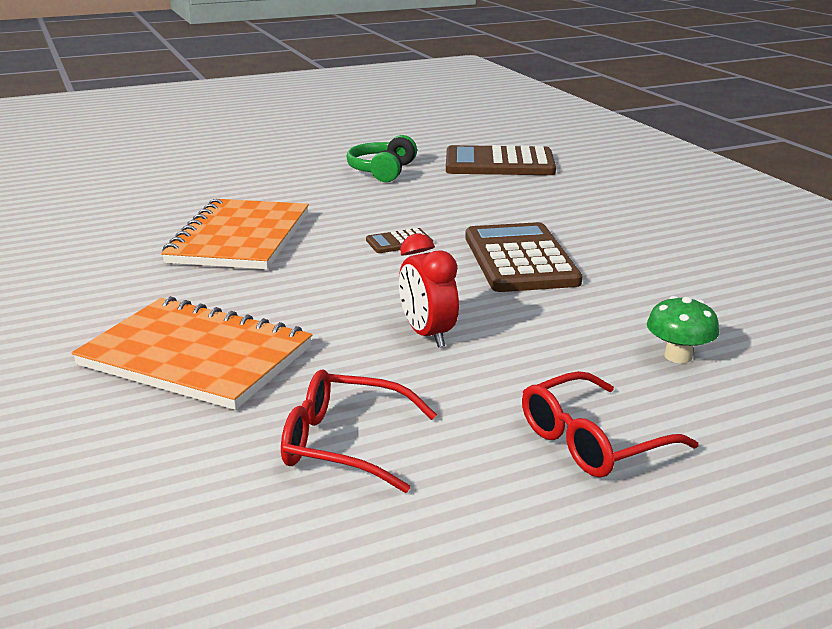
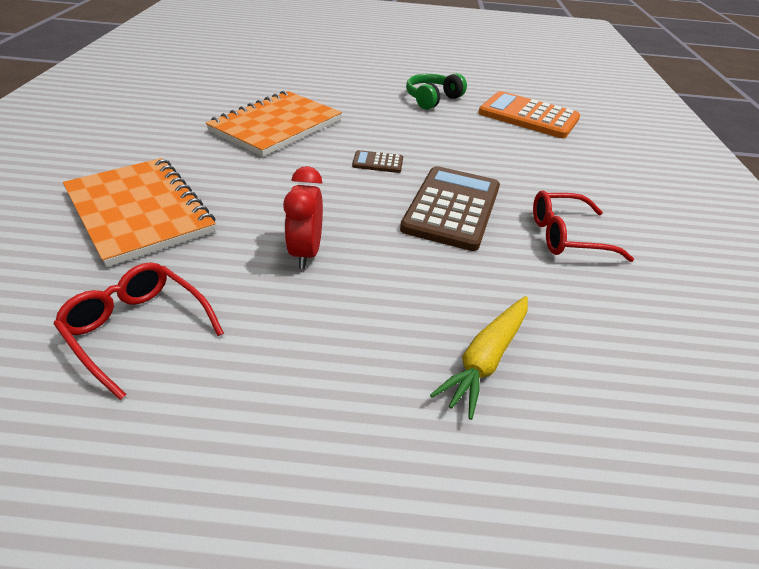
camera: 25 degrees right, 15 degrees up
brown calculator [446,145,556,175] -> orange calculator [478,91,580,138]
red glasses [522,371,698,478] -> red glasses moved to [533,190,634,262]
green mushroom [647,296,719,363] -> yellow carrot [430,296,528,420]

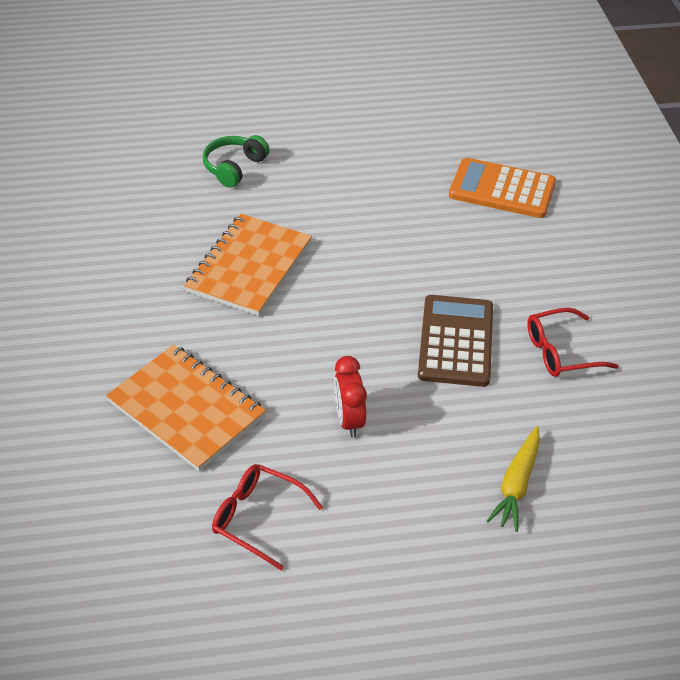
camera: 10 degrees left, 5 degrees up
brown calculator [352,150,403,173] -> none
green headphones [406,73,467,110] -> green headphones moved to [203,135,270,188]

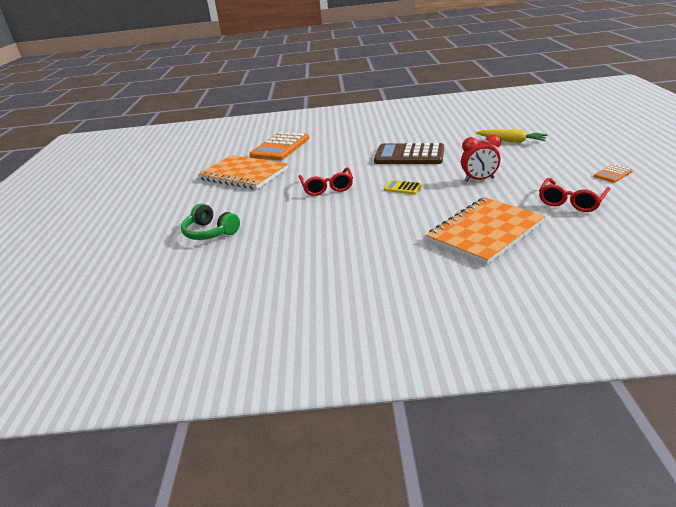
camera: 80 degrees left, 15 degrees down
orange notebook [184,214,312,316] -> orange notebook moved to [198,155,288,190]
red glasses [527,308,619,377] -> red glasses moved to [299,167,353,196]
none -> yellow calculator [384,180,422,194]
none -> orange calculator [594,164,633,183]

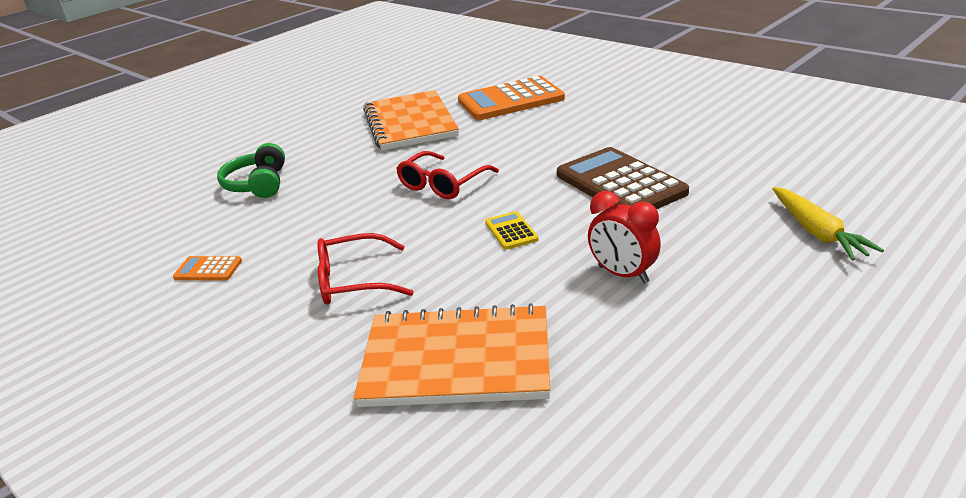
camera: 45 degrees right, 0 degrees up
red glasses [539,178,610,212] -> red glasses moved to [317,233,413,305]
orange calculator [594,164,633,183] -> orange calculator moved to [173,256,242,281]

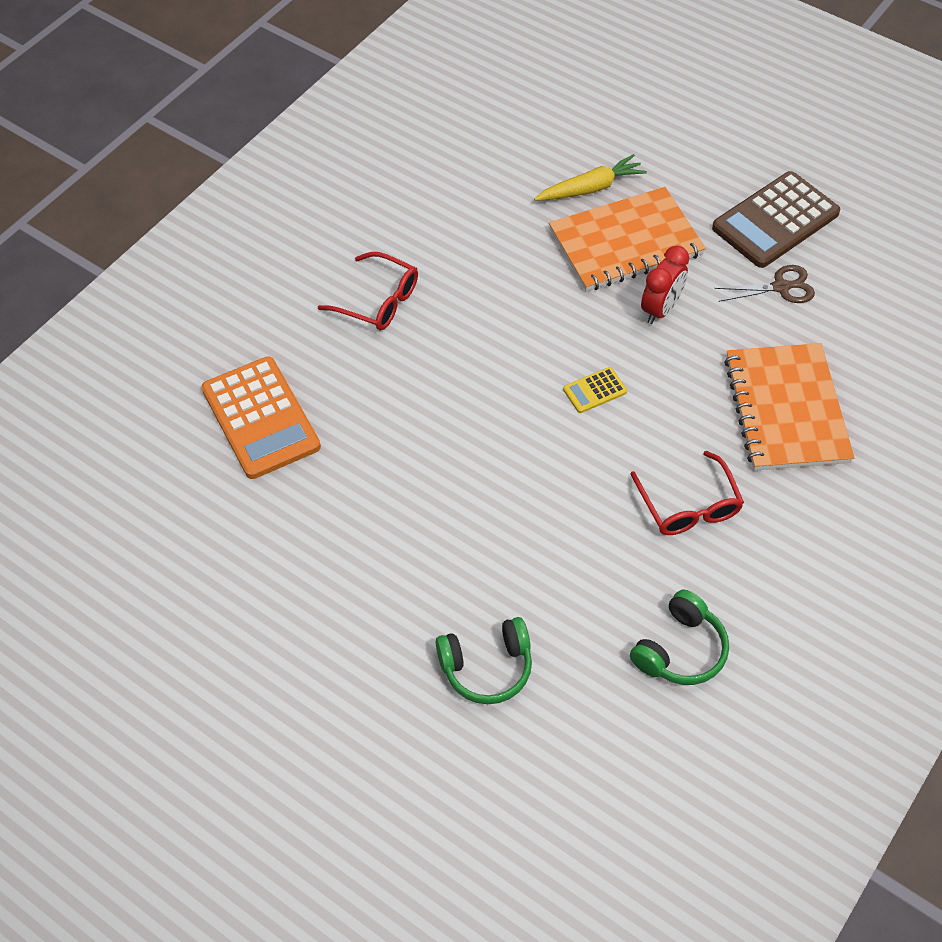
camera: 100 degrees left, 25 degrees up
orange calculator [173,256,242,281] -> green headphones [630,590,729,685]
orange notebook [363,90,459,151] -> orange notebook moved to [549,187,706,292]
red glasses [396,151,499,199] -> red glasses moved to [318,252,418,330]
brown calculator [557,147,689,209] -> brown calculator moved to [712,171,840,268]
none -> brown scissors [714,265,815,303]

